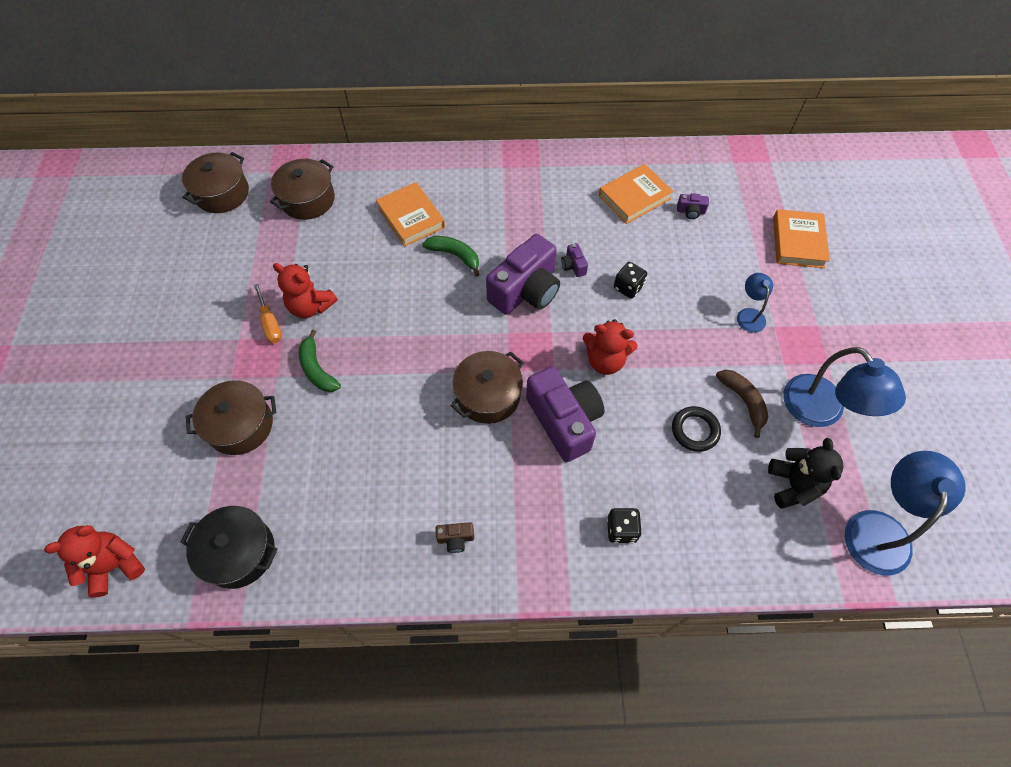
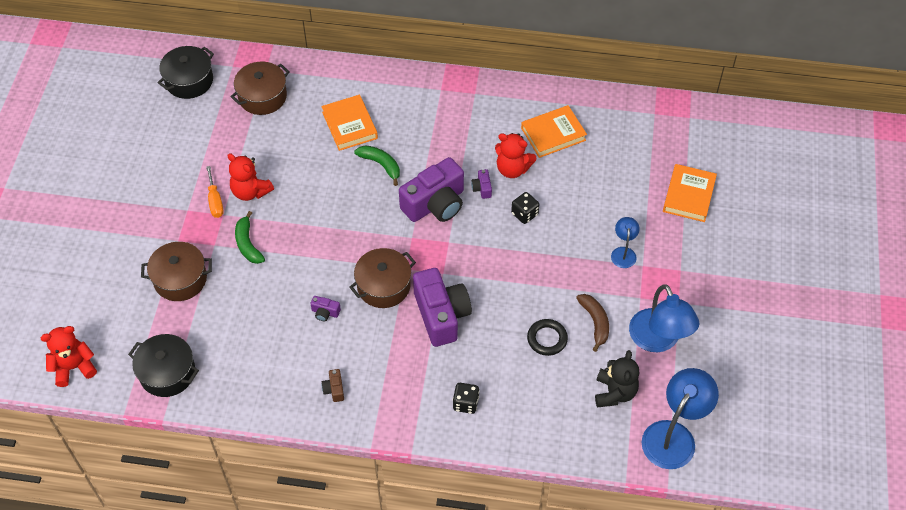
camera: 10 degrees right, 5 degrees down
brown pot [182,152,249,213] -> black pot [158,46,214,99]
brown camera [436,522,474,553] -> brown camera turned 75 degrees clockwise [322,369,344,402]
red teddy bear [583,319,637,375] -> red teddy bear moved to [495,133,536,178]
purple camera [677,193,709,219] -> purple camera moved to [311,296,341,322]

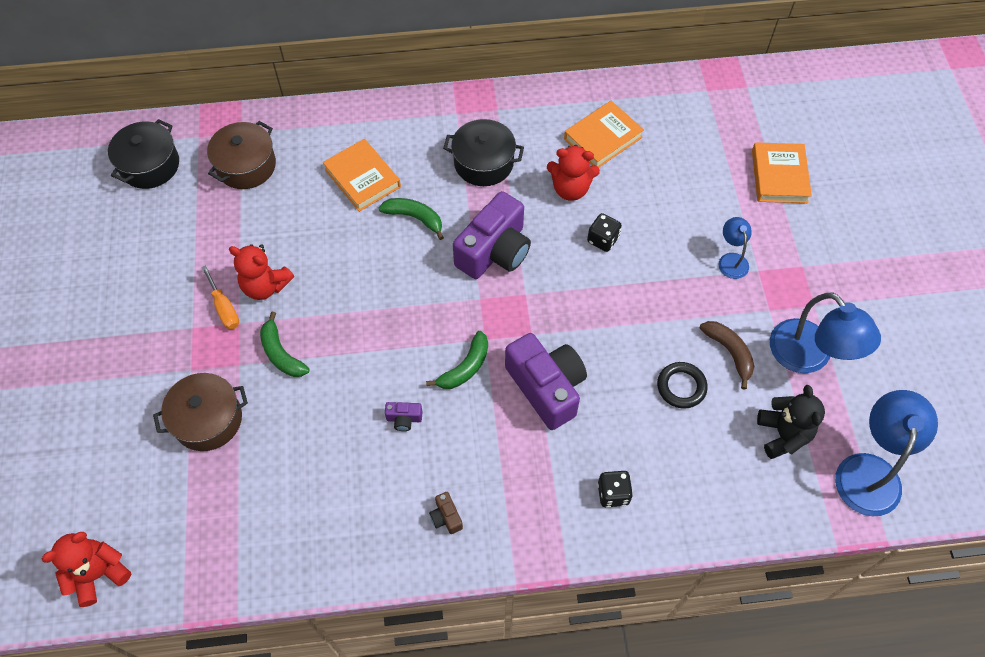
camera: 15 degrees left, 5 degrees up
black pot [128,334,199,397] -> black pot moved to [443,119,524,186]
brown pot [349,248,416,308] -> green banana [426,331,488,389]
purple camera [471,169,492,199] -> none

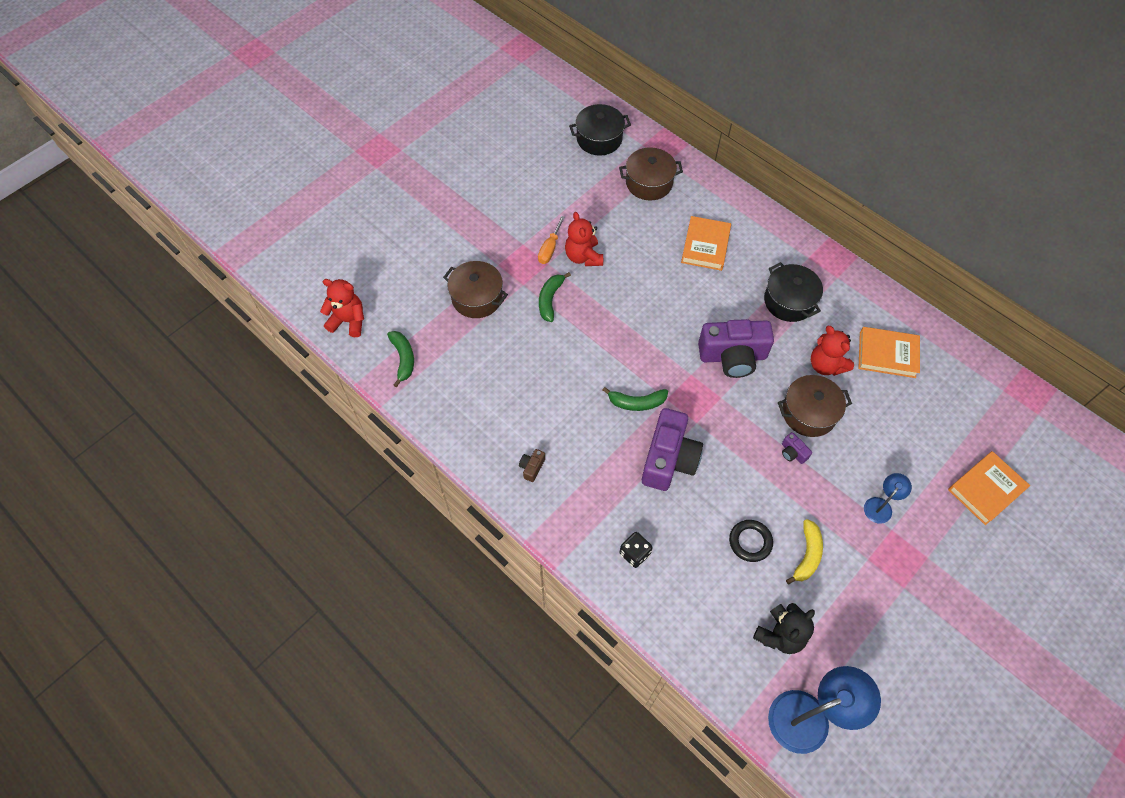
camera: 50 degrees right, 0 degrees up
green banana [379,198,444,240] -> green banana moved to [387,331,414,387]
purple camera [385,402,422,431] -> purple camera moved to [782,432,812,464]
black dice [587,213,622,252] -> brown pot [778,375,852,437]
brown banana [699,321,754,390] -> yellow banana [786,519,823,584]
blue lamp [770,292,881,373] -> none

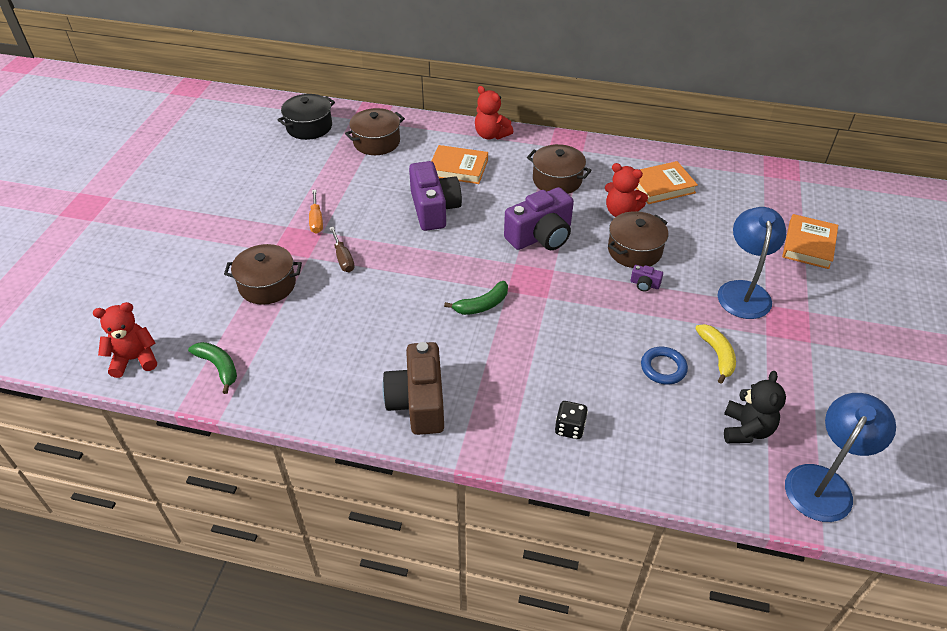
camera: 30 degrees left, 15 degrees down
brown camera [519,449,545,482] -> brown camera [382,342,444,435], size x2.45
green banana [539,272,571,322] -> brown screwdriver [330,227,355,272]
red teddy bear [565,212,603,266] -> red teddy bear moved to [475,86,513,140]
purple camera [642,408,703,491] -> purple camera moved to [409,161,462,231]
orange book [681,216,731,271] -> orange book turned 60 degrees counterclockwise [432,145,488,184]
black ring [729,520,773,562] -> blue ring [641,347,688,385]
black pot [764,262,823,322] -> brown pot [527,144,592,194]
blue lamp [864,473,912,524] -> blue lamp [717,207,786,319], size x1.92

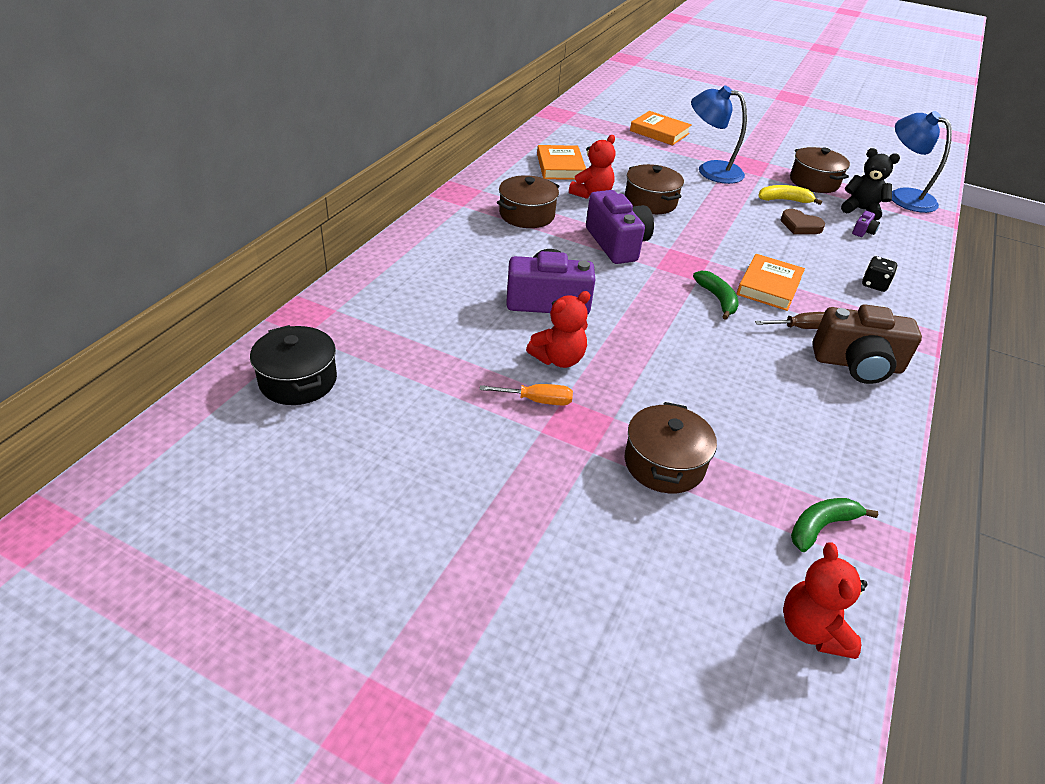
camera: 80 degrees left, 5 degrees down
brown screwdriver [330,227,355,272] -> brown screwdriver moved to [755,312,825,329]
brown pot [345,108,405,155] -> brown pot moved to [790,147,850,193]
orange book [432,145,488,184] -> orange book moved to [737,254,805,311]
red teddy bear [475,86,513,140] -> red teddy bear moved to [526,291,590,368]
purple camera [631,265,663,292] -> purple camera moved to [852,211,880,237]
blue ring [641,347,688,385] -> brown heart [781,209,825,234]

